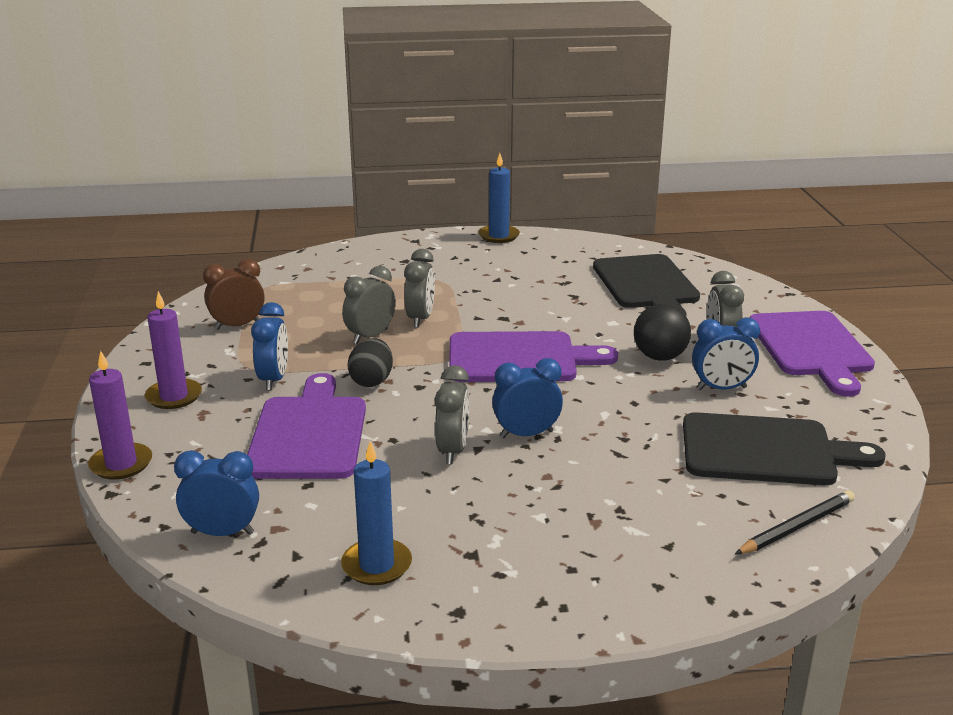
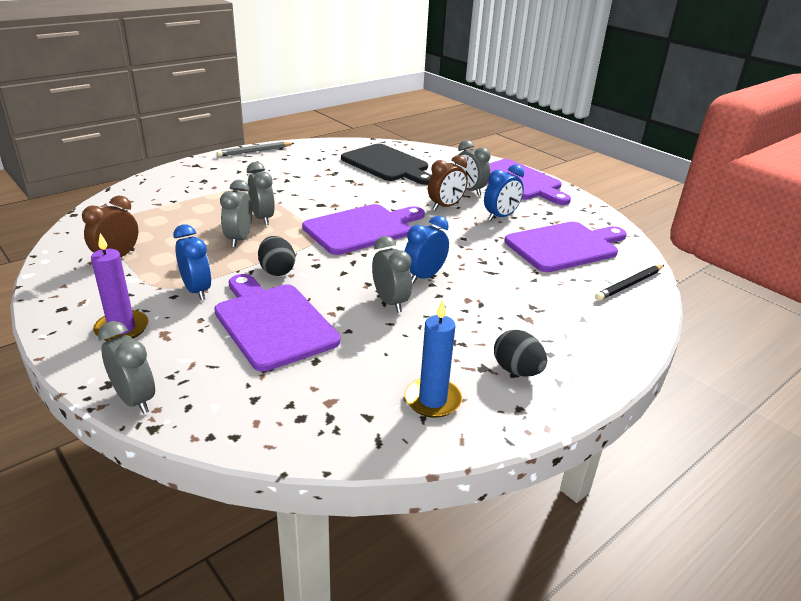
camera: 35 degrees left, 5 degrees up
purple candle [88,351,152,480] -> grey clock [98,321,155,414]
blue clock [174,450,259,536] -> none
blue candle [478,153,520,243] -> grey pencil [217,142,294,157]
black ball [634,304,691,361] -> brown clock [428,155,468,210]
black cutting board [683,412,885,485] -> purple cutting board [504,222,627,272]
black pencil [735,490,855,555] -> black pencil turned 150 degrees counterclockwise [595,265,664,301]
none -> black egg [494,330,547,376]

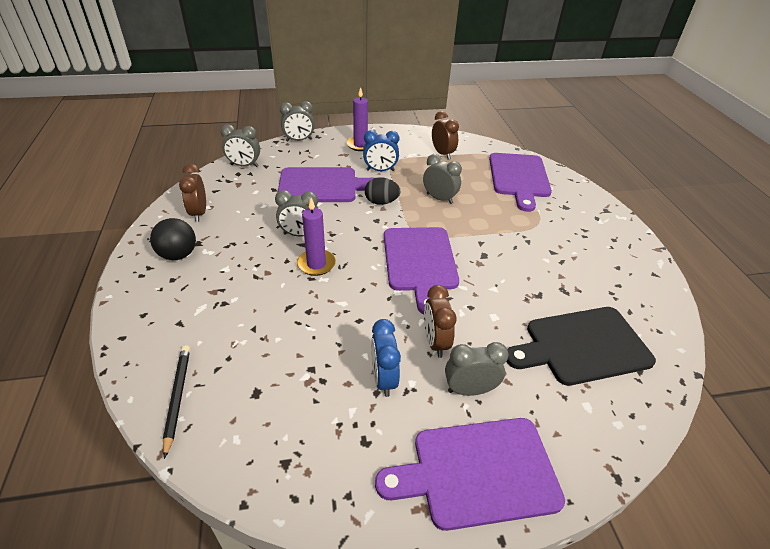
camera: 120 degrees right, 10 degrees up
grey pencil [217,142,294,157] -> none
grey clock [247,162,275,225] -> grey clock moved to [221,124,260,167]
blue clock [405,216,449,284] -> purple candle [297,198,336,276]
blue candle [405,300,462,418] -> brown clock [179,164,206,222]
black egg [494,330,547,376] -> black ball [150,218,196,260]
purple cutting board [504,222,627,272] -> purple cutting board moved to [489,153,552,212]

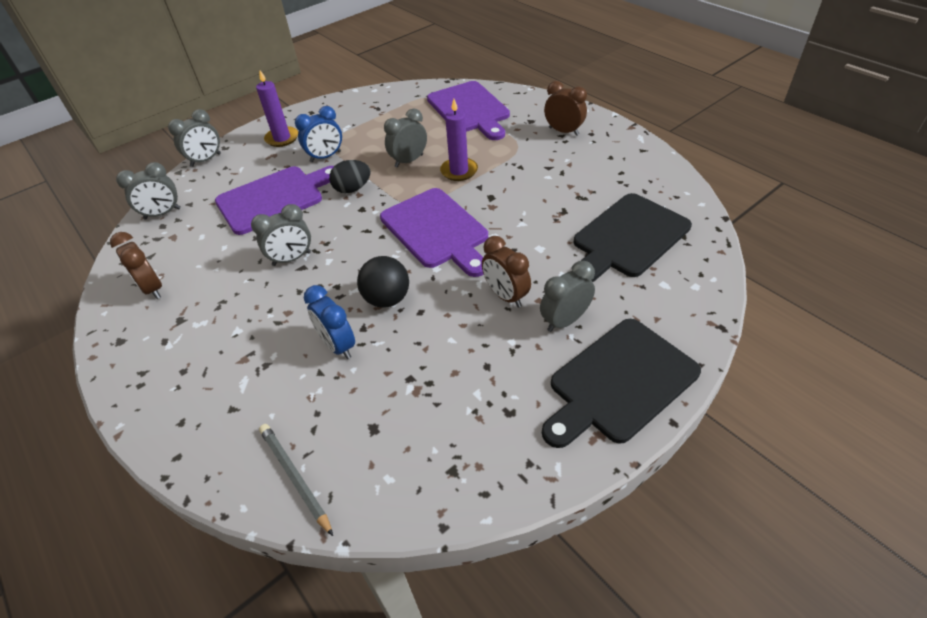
camera: 25 degrees left, 5 degrees up
black ball [150,218,196,260] -> black ball moved to [357,256,409,308]
black pencil [163,345,190,459] -> grey pencil [259,424,333,536]
purple candle [297,198,336,276] -> purple candle moved to [440,99,478,181]
blue clock [371,319,401,397] -> blue clock moved to [304,285,355,359]
purple cutting board [375,418,565,531] -> black cutting board [542,319,701,448]
grey clock [423,154,462,204] -> grey clock turned 45 degrees counterclockwise [384,108,427,168]
brown clock [432,111,459,159] -> brown clock moved to [544,81,587,136]

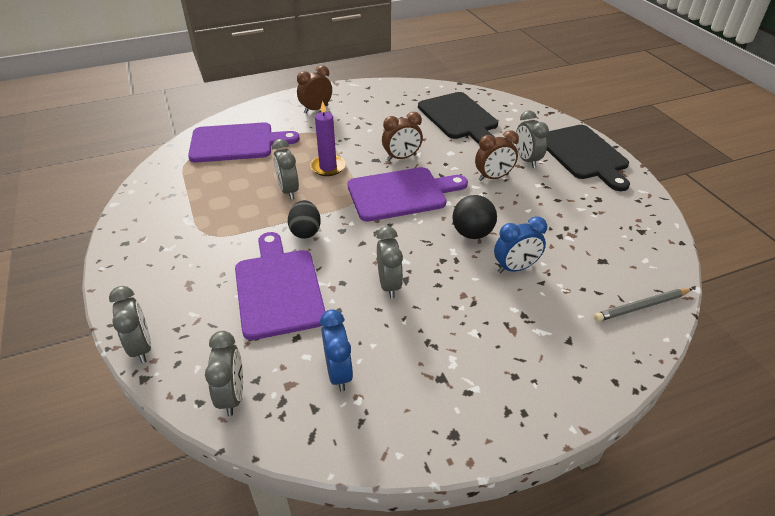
camera: 75 degrees left, 5 degrees down
brown clock [110,232,162,299] -> brown clock moved to [382,112,423,161]
purple candle [256,70,298,147] -> none
blue clock [295,106,342,162] -> blue clock moved to [320,309,353,392]

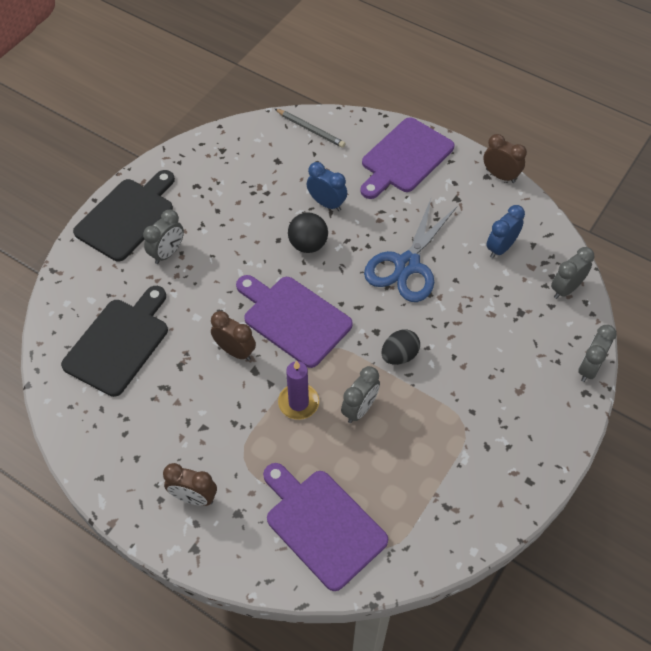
camera: 125 degrees left, 15 degrees up
purple cutting board [235,232,326,340] -> purple cutting board moved to [360,117,454,199]
grey clock [376,226,403,299] -> blue scissors [364,199,457,302]
brown clock [475,130,519,181] -> brown clock moved to [483,134,527,183]

